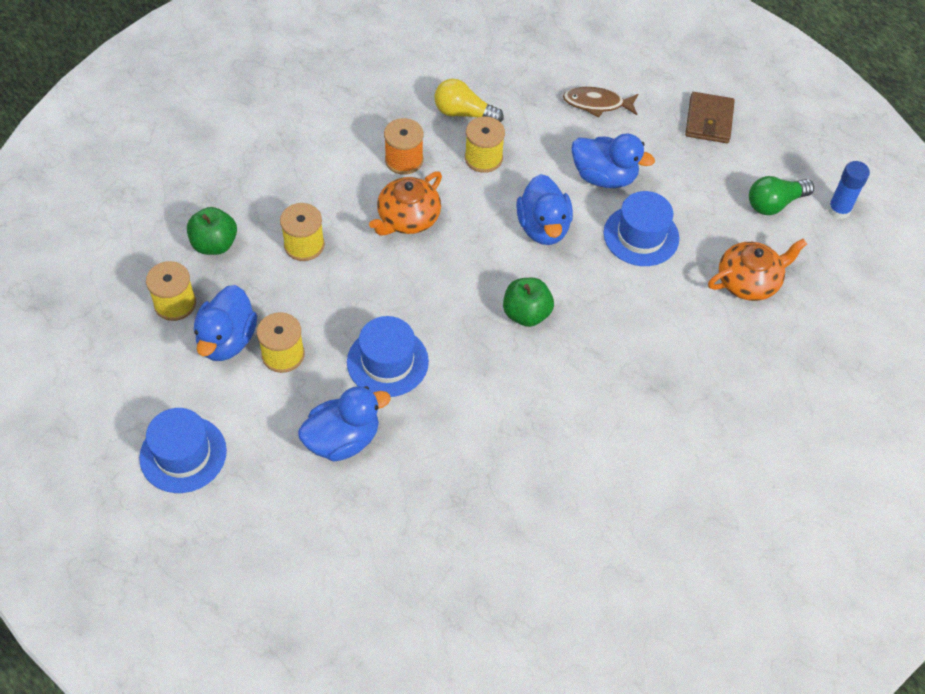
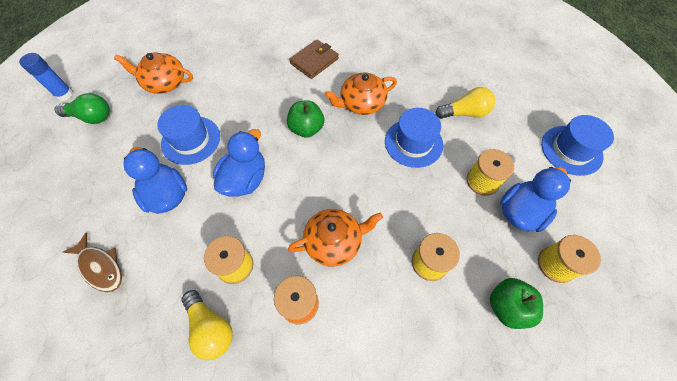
camera: 145 degrees left, 5 degrees up
blue duck [298,386,391,462] -> yellow light bulb [435,87,495,119]
brown wallet [685,92,735,143] -> brown wallet moved to [289,40,339,79]
none -> orange teapot [325,72,397,115]

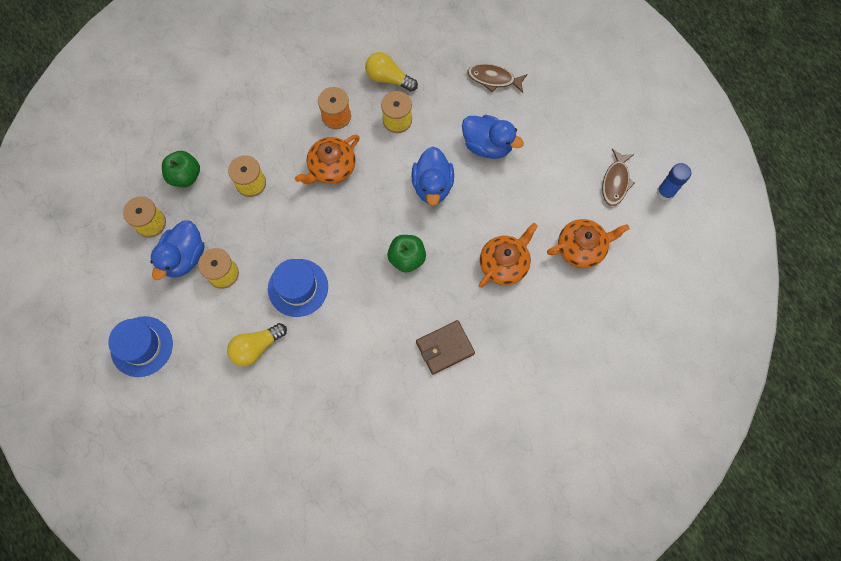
camera: 155 degrees right, 10 degrees up
green light bulb [54,93,110,124] -> brown fish [602,149,635,206]
blue hat [157,105,220,165] -> none
brown wallet [289,40,339,79] -> brown wallet turned 45 degrees clockwise [416,320,475,375]
orange teapot [325,72,397,115] -> orange teapot moved to [479,223,538,288]

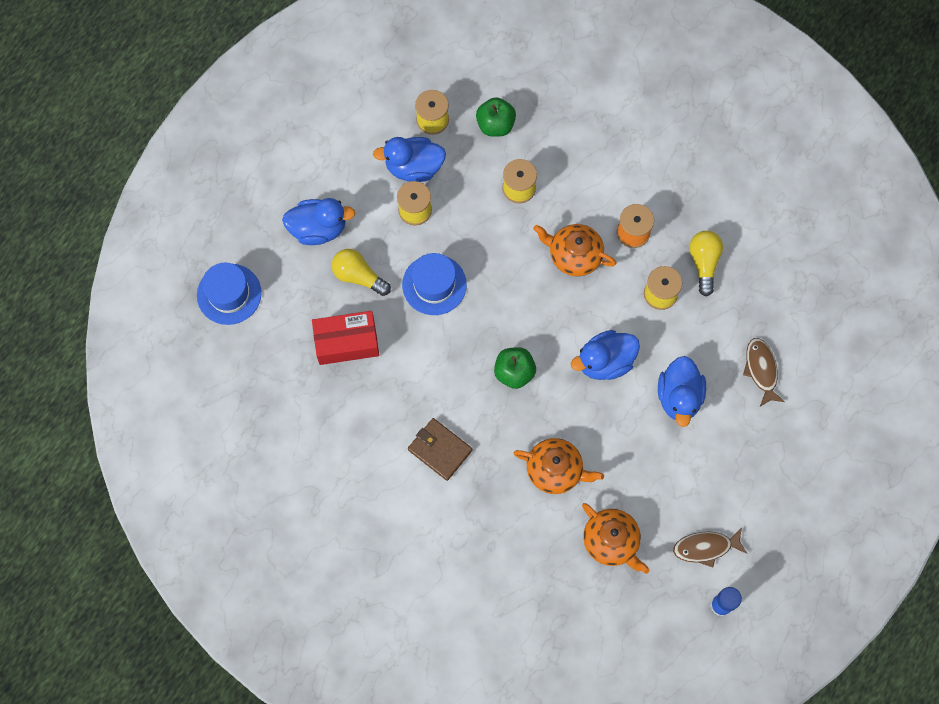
camera: 65 degrees right, 0 degrees up
blue hat [108,316,173,377] -> blue hat moved to [197,262,262,325]
none -> blue duck [282,198,355,245]
none -> red box [312,311,379,365]

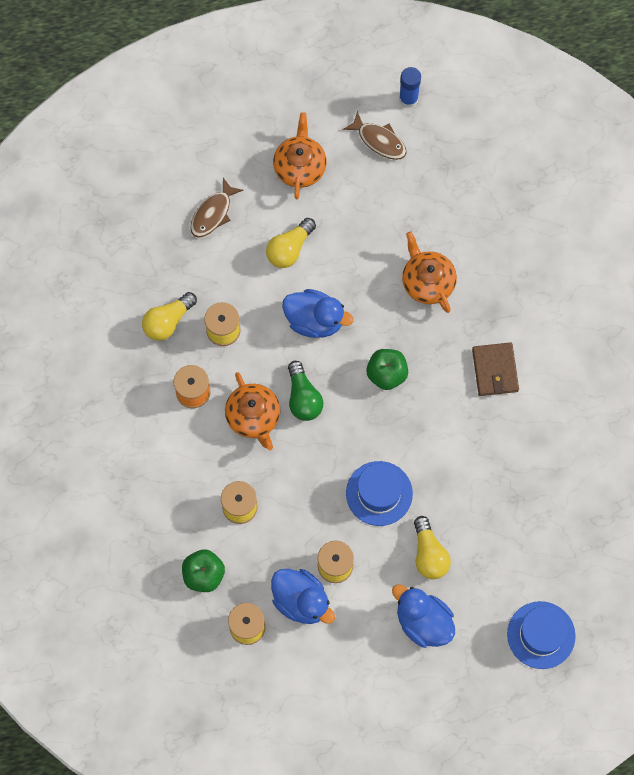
camera: 135 degrees left, 0 degrees up
red box [312,311,379,365] -> none
orange teapot [582,503,650,574] -> orange teapot moved to [273,112,327,199]
blue duck [658,356,706,427] -> yellow light bulb [266,218,316,268]
none -> green light bulb [288,361,323,421]

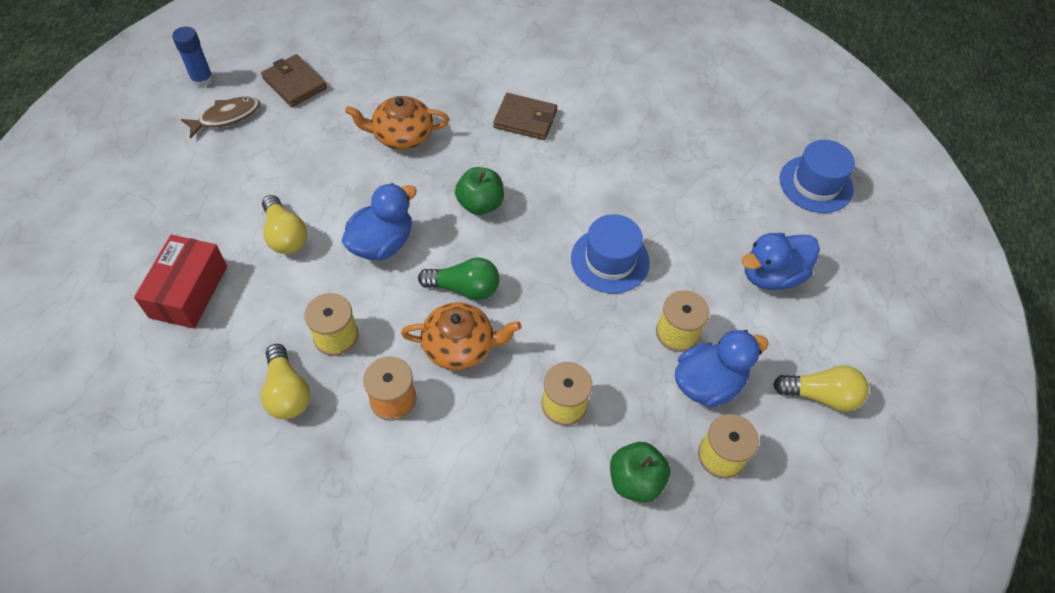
camera: 70 degrees left, 15 degrees down
brown fish [190,178,244,237] -> red box [134,235,227,329]
orange teapot [273,112,327,199] -> none
yellow light bulb [414,516,451,579] -> yellow light bulb moved to [773,365,869,412]
none -> brown wallet [261,54,327,107]

